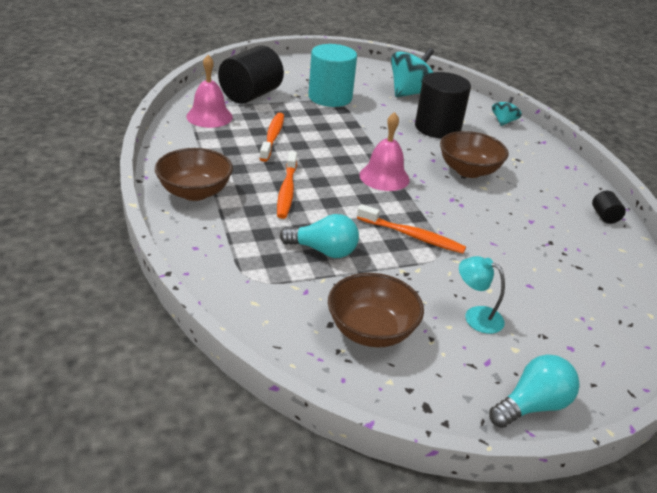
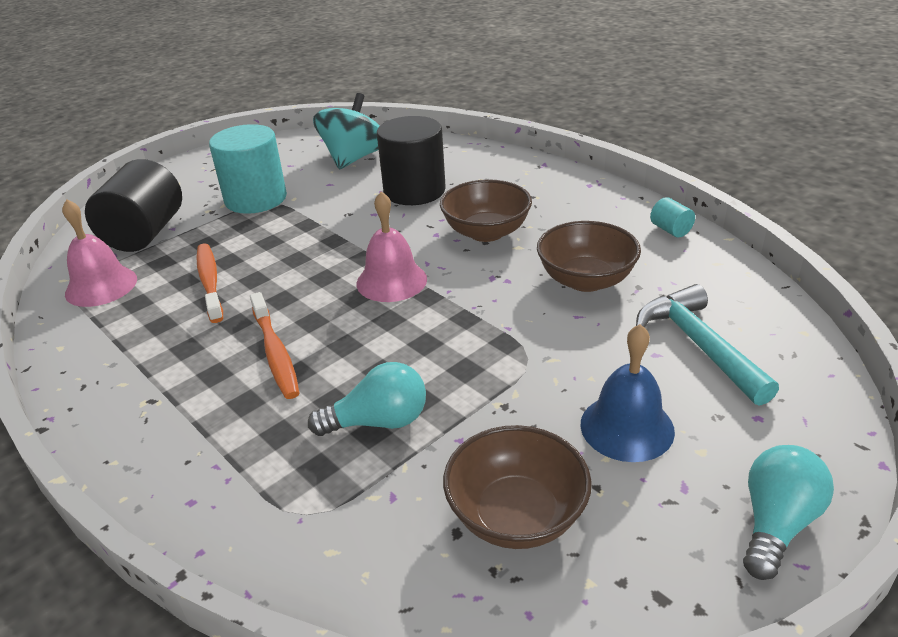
camera: 20 degrees left, 0 degrees up
brown bowl [155,148,233,201] -> brown bowl moved to [537,221,641,292]
orange toothbrush [357,204,466,254] -> none
turquoise lamp [459,256,505,334] -> blue bell [581,324,675,462]
turquoise spinning top [492,97,522,126] -> none
black cylinder [592,191,626,224] -> turquoise cylinder [650,197,695,238]
none -> turquoise hammer [636,284,779,406]

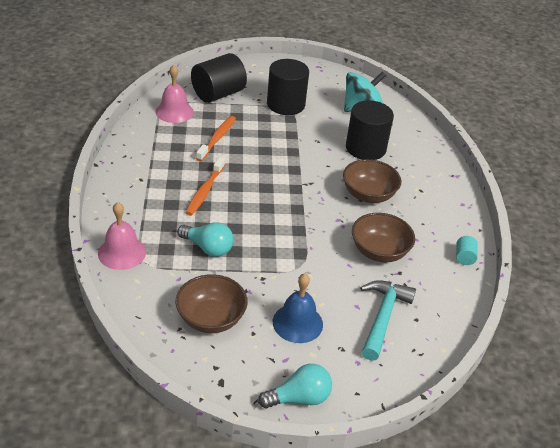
camera: 35 degrees right, 5 degrees up
turquoise cylinder [209,124,287,214] -> black cylinder [267,59,309,115]
pink bell [357,191,427,302] -> pink bell moved to [98,202,146,270]

